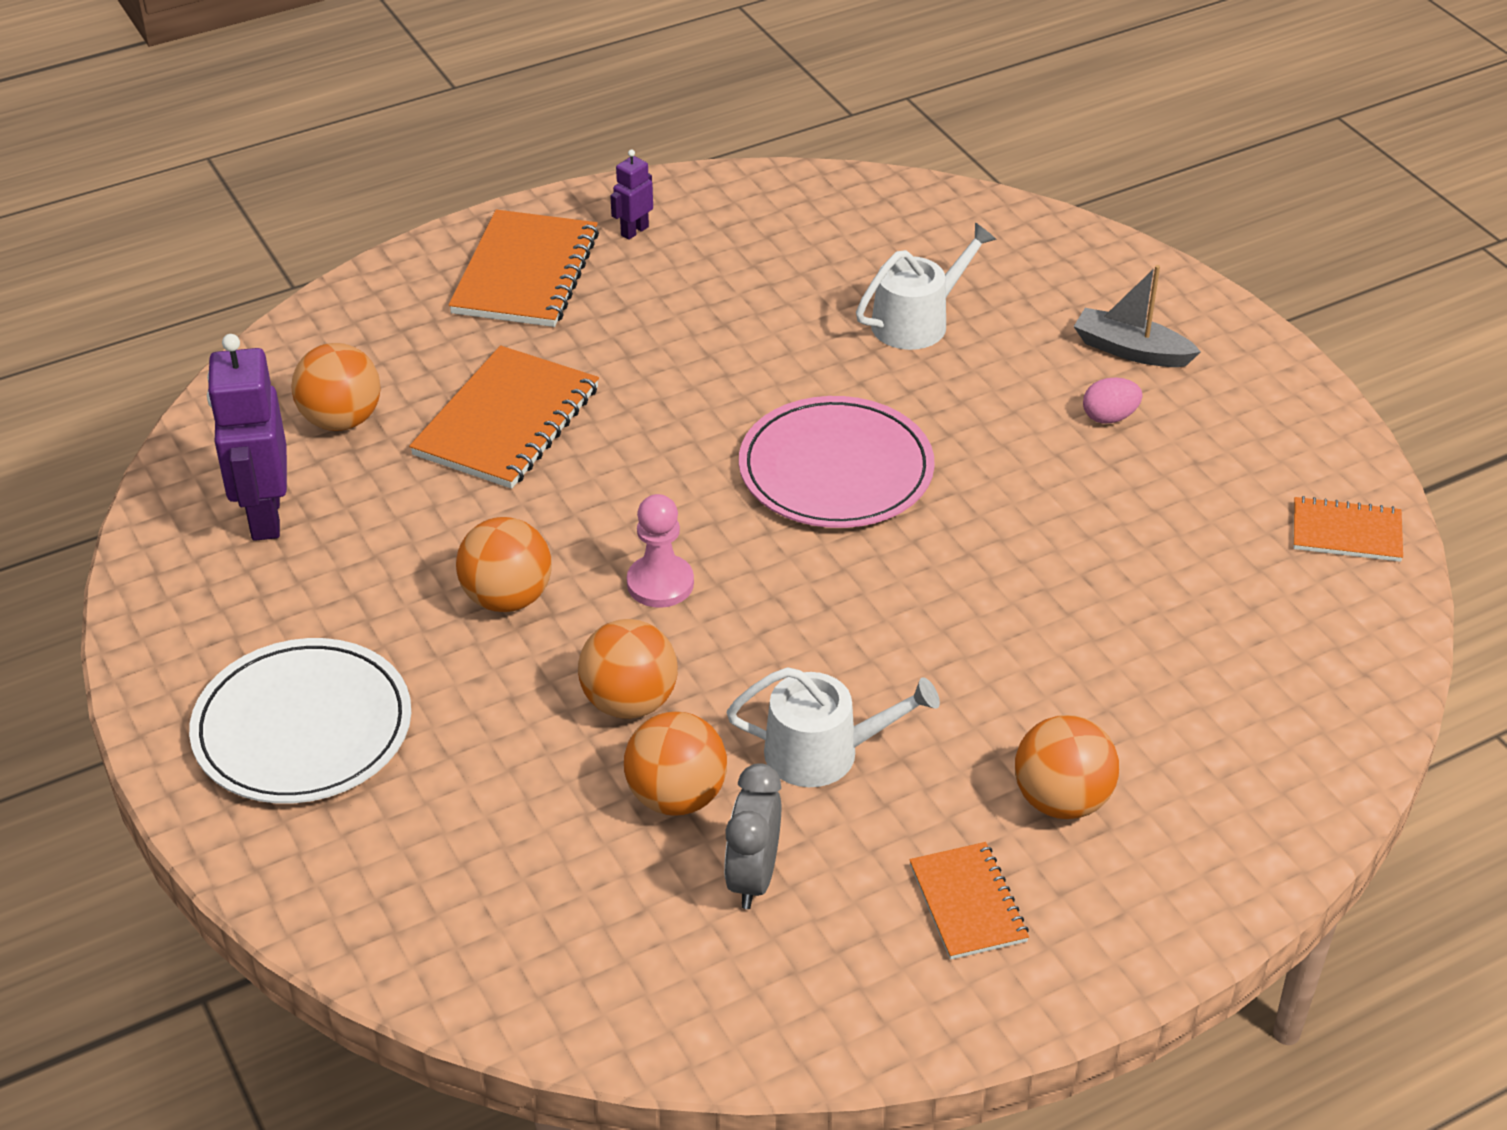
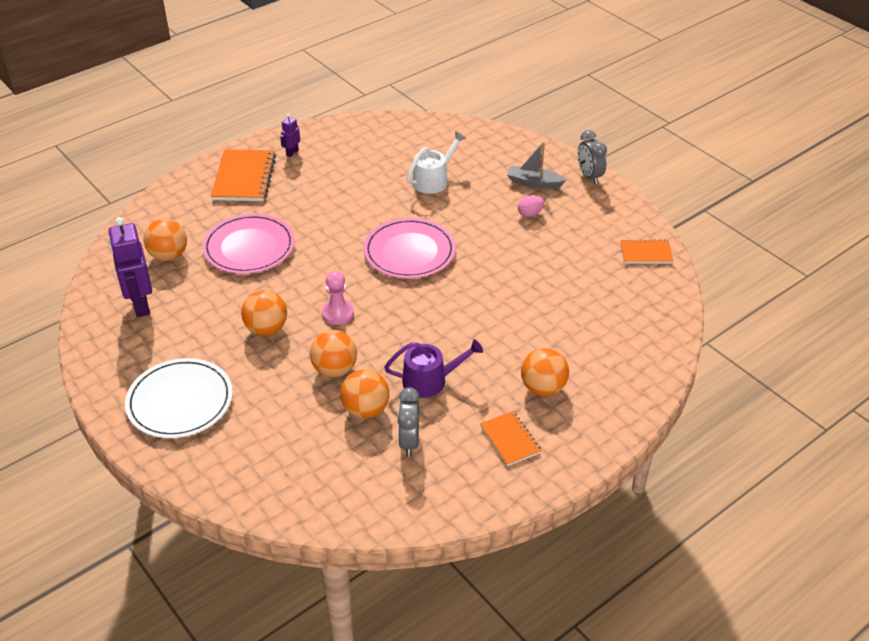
camera: 10 degrees left, 0 degrees up
orange notebook [409,346,599,489] -> pink plate [202,214,295,274]
white watering can [727,667,940,787] -> purple watering can [384,339,483,398]
none -> grey clock [578,130,607,184]

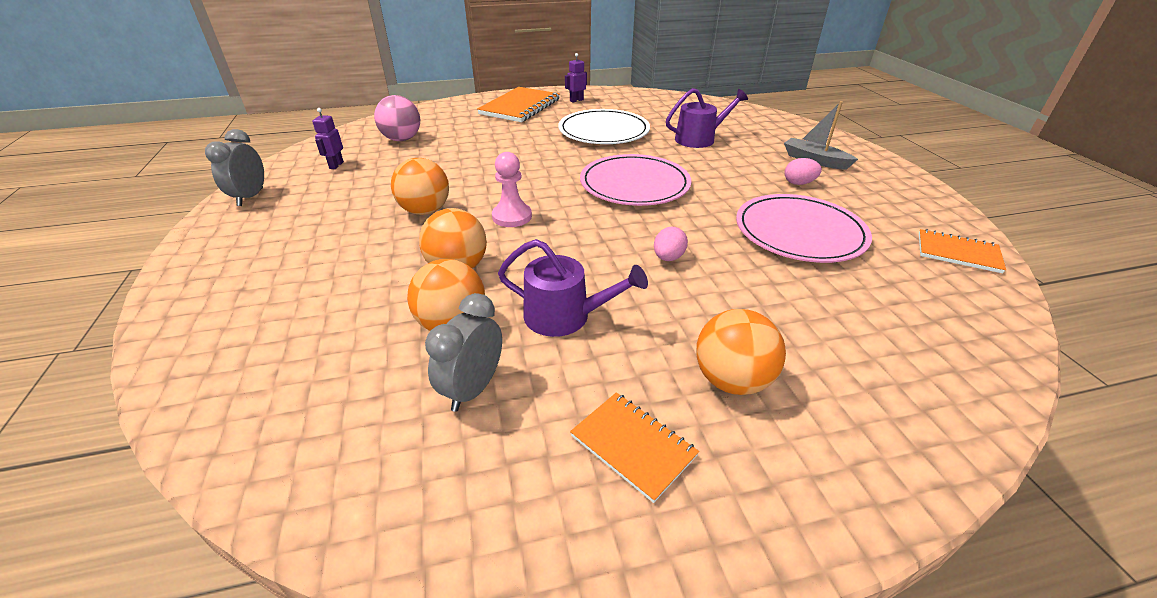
camera: 25 degrees right, 5 degrees down
purple robot [108,217,152,317] -> purple robot [312,108,344,169], size x0.48
white plate [125,358,233,438] -> white plate moved to [558,109,650,144]
orange ball [144,219,187,261] -> pink ball [374,95,420,141]
pink plate [202,214,295,274] -> pink plate moved to [736,194,872,263]
white watering can [407,131,466,194] -> purple watering can [666,88,748,148]
orange notebook [480,411,541,466] -> orange notebook turned 45 degrees counterclockwise [570,392,699,503]
grey clock [578,130,607,184] -> grey clock moved to [205,129,264,206]
none -> pink egg [654,226,688,261]

